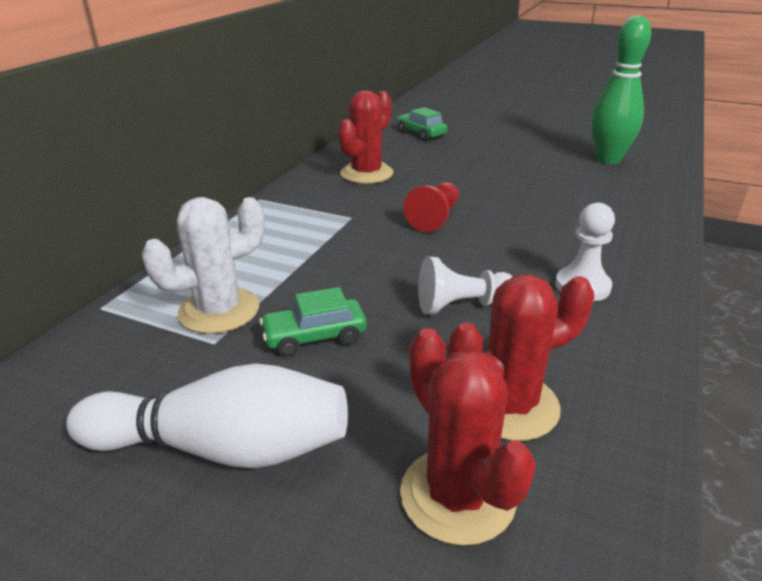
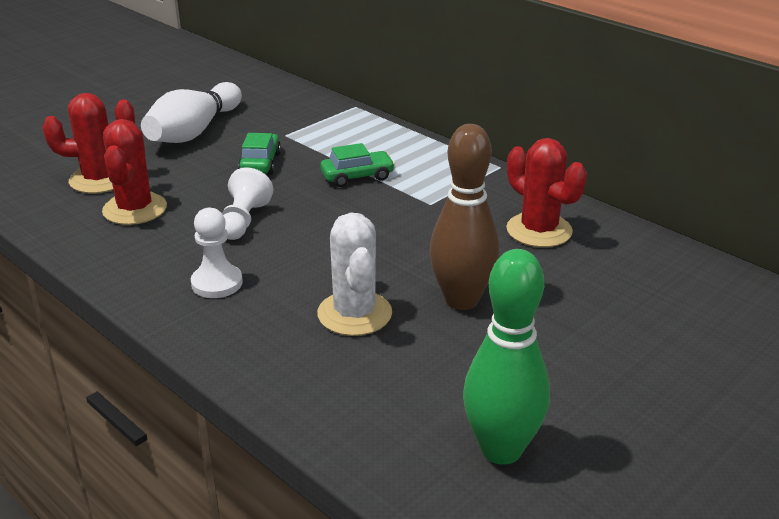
camera: 110 degrees right, 0 degrees up
white cactus [141,197,265,334] -> white cactus moved to [317,213,392,336]
green car [397,107,447,141] -> green car moved to [320,143,395,187]
red pawn [403,182,459,232] -> none
none -> brown bowling pin [429,124,500,310]

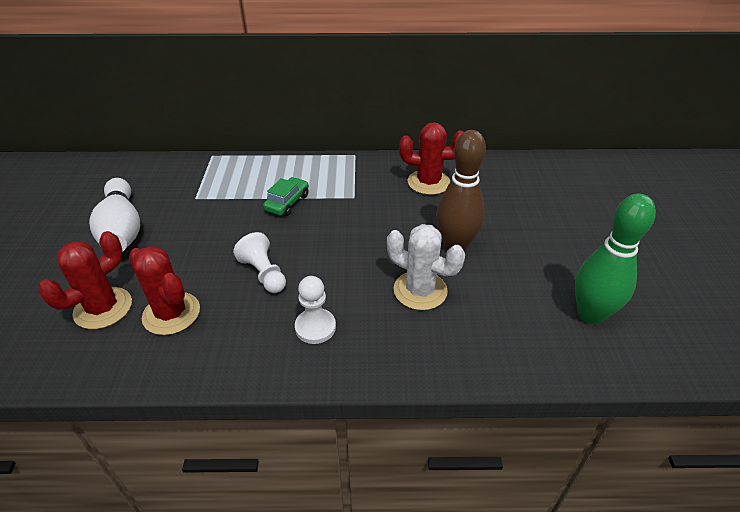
camera: 45 degrees left, 10 degrees up
green car [238,133,281,175] -> none

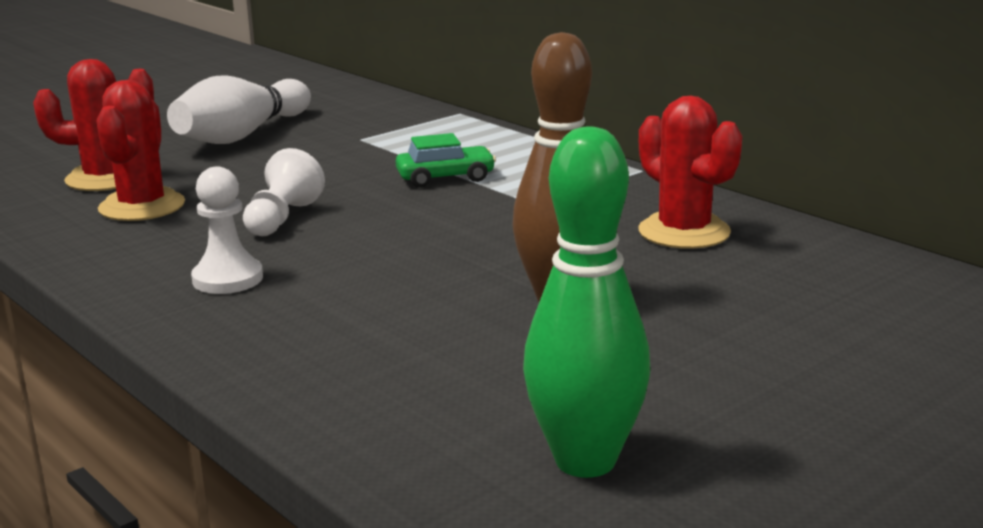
camera: 50 degrees right, 20 degrees down
white cactus [387,224,465,310] -> none

